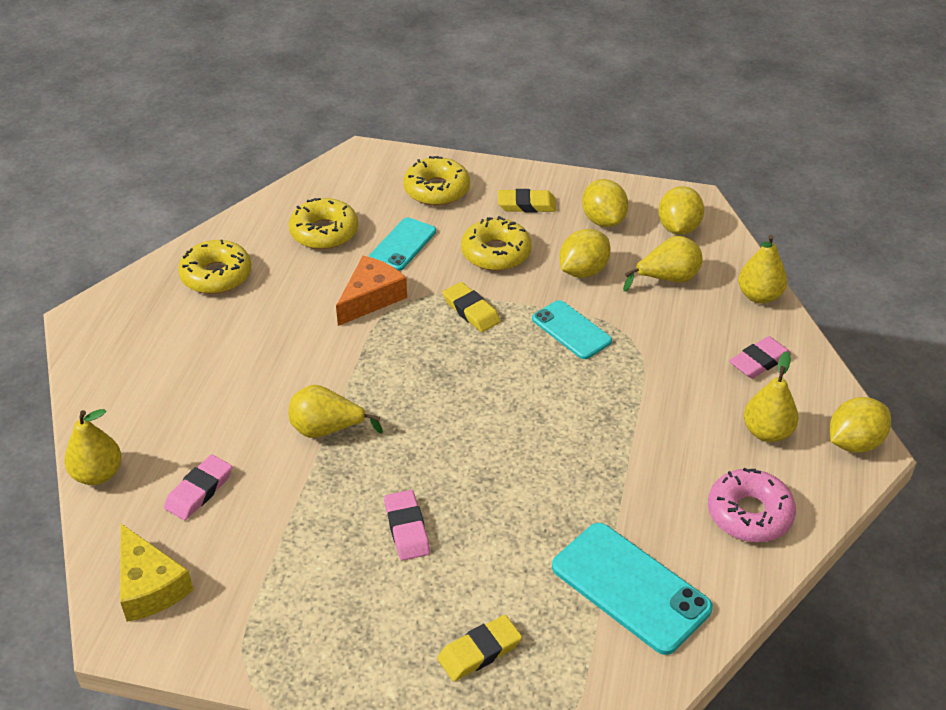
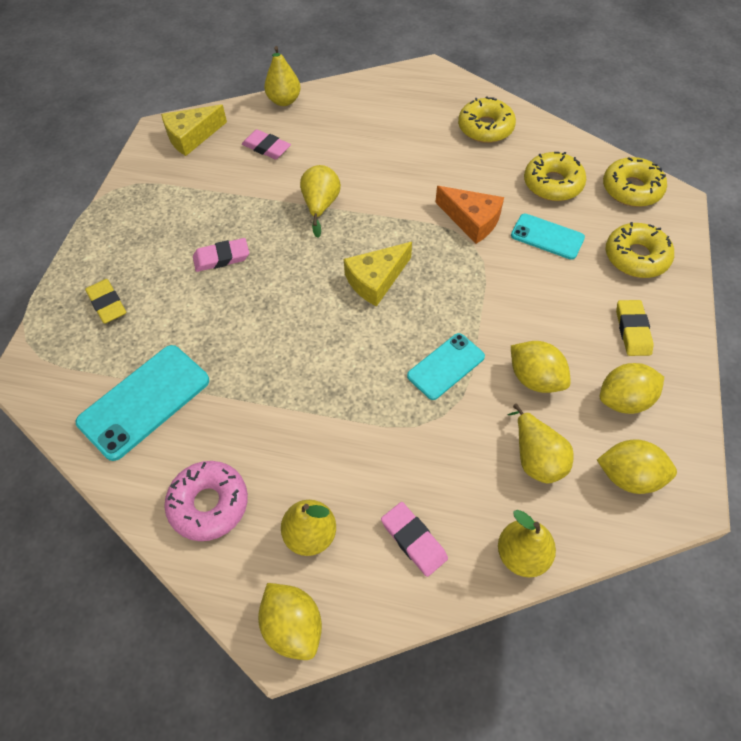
camera: 90 degrees right, 15 degrees up
yellow eraser [442,282,501,332] -> none
yellow donut [461,216,532,271] -> yellow donut moved to [603,157,667,207]
none -> yellow cheese [344,242,412,307]

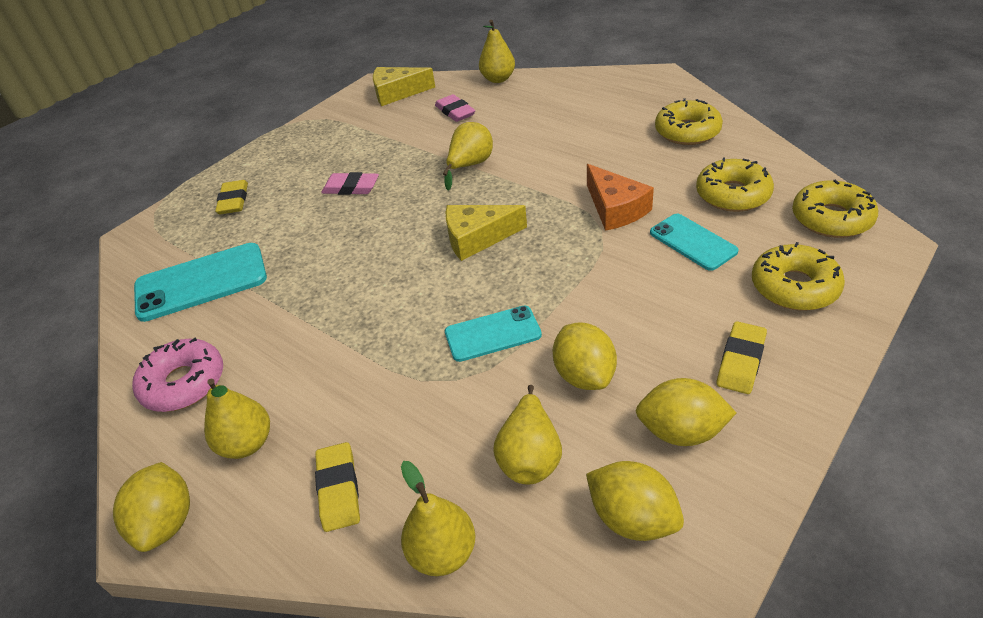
camera: 30 degrees right, 15 degrees down
pink eraser [381,502,448,577] -> yellow eraser [315,442,360,532]

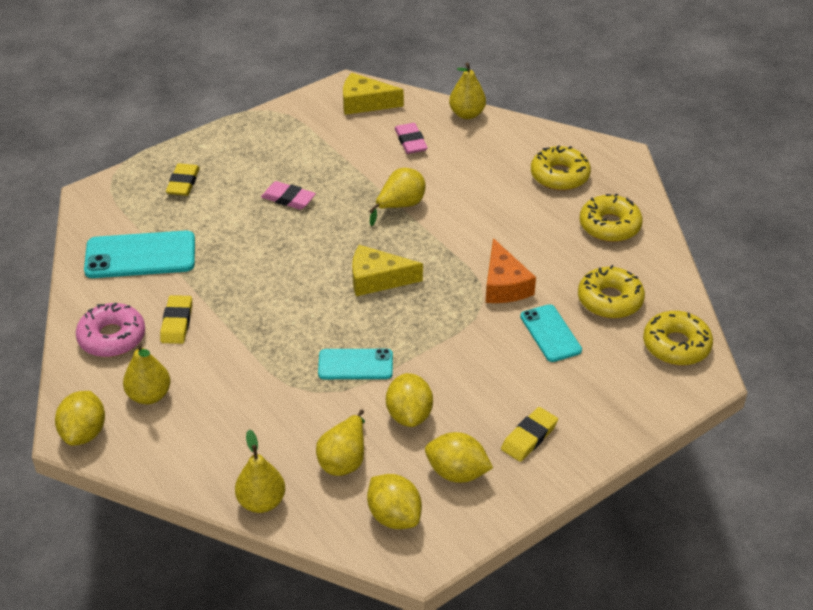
camera: 10 degrees right, 0 degrees up
yellow eraser [315,442,360,532] -> yellow eraser moved to [160,295,192,344]
yellow donut [752,242,845,311] -> yellow donut moved to [531,145,591,191]

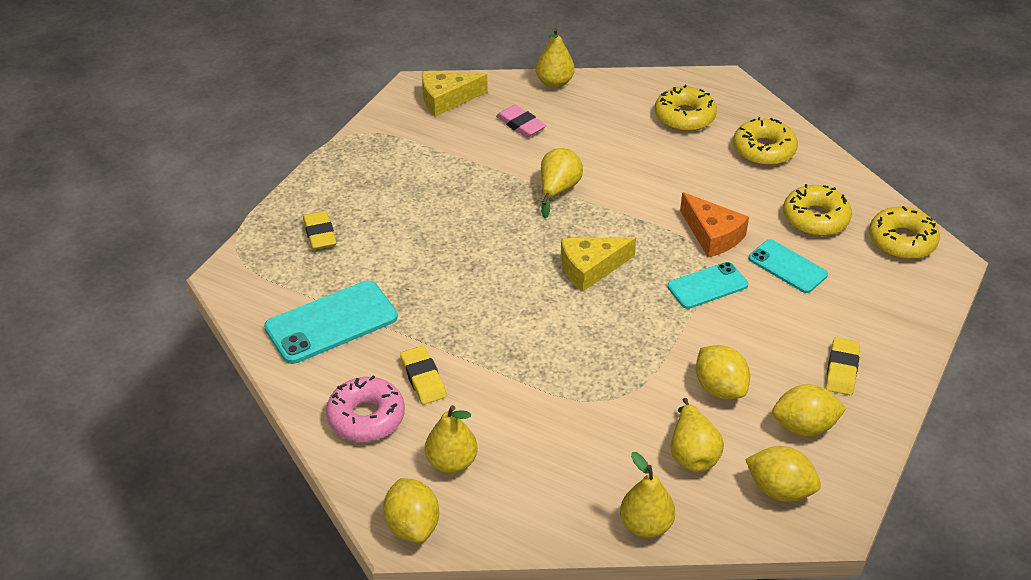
camera: 25 degrees left, 0 degrees up
pink eraser [261,181,316,210] -> none
turquoise phone [318,349,393,379] -> turquoise phone moved to [667,262,748,309]

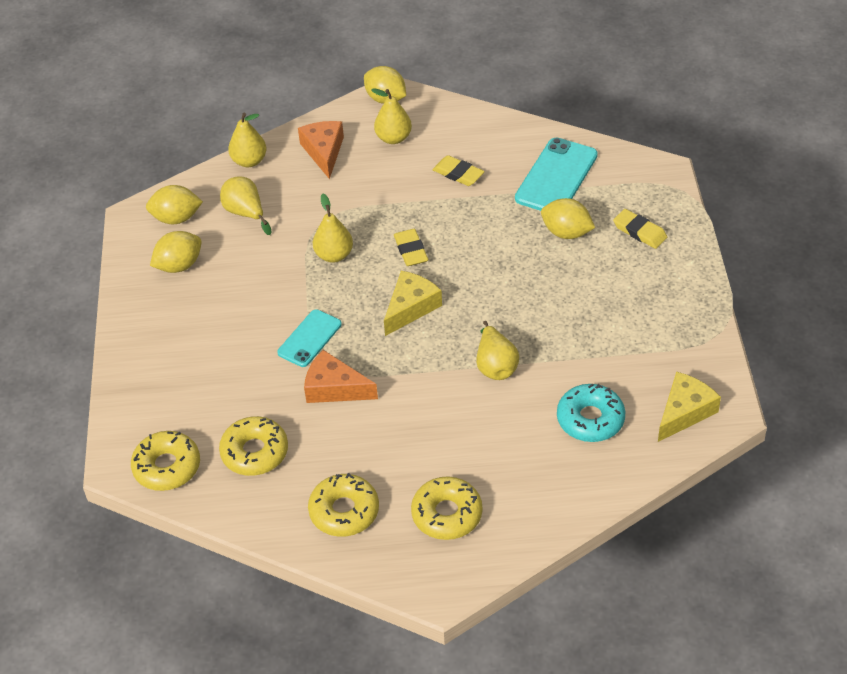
camera: 150 degrees right, 5 degrees up
pink donut [326,376,405,442] -> none
pink eraser [496,105,546,137] -> turquoise donut [557,384,625,442]
yellow pear [536,28,575,88] -> yellow pear moved to [313,194,353,263]
yellow lemon [696,345,750,400] -> yellow lemon moved to [541,198,595,239]
turquoise phone [749,239,828,293] -> none
yellow eraser [826,337,860,395] -> yellow eraser moved to [394,229,428,266]
none -> orange cheese [298,121,344,179]

